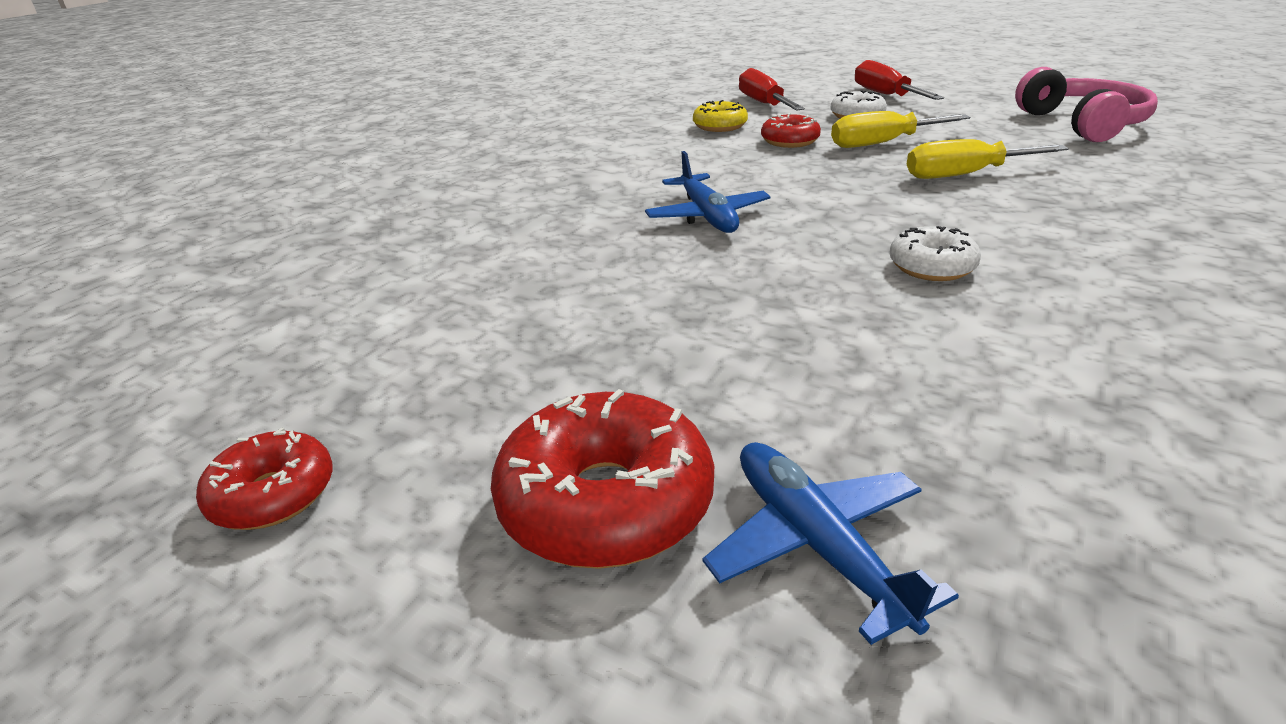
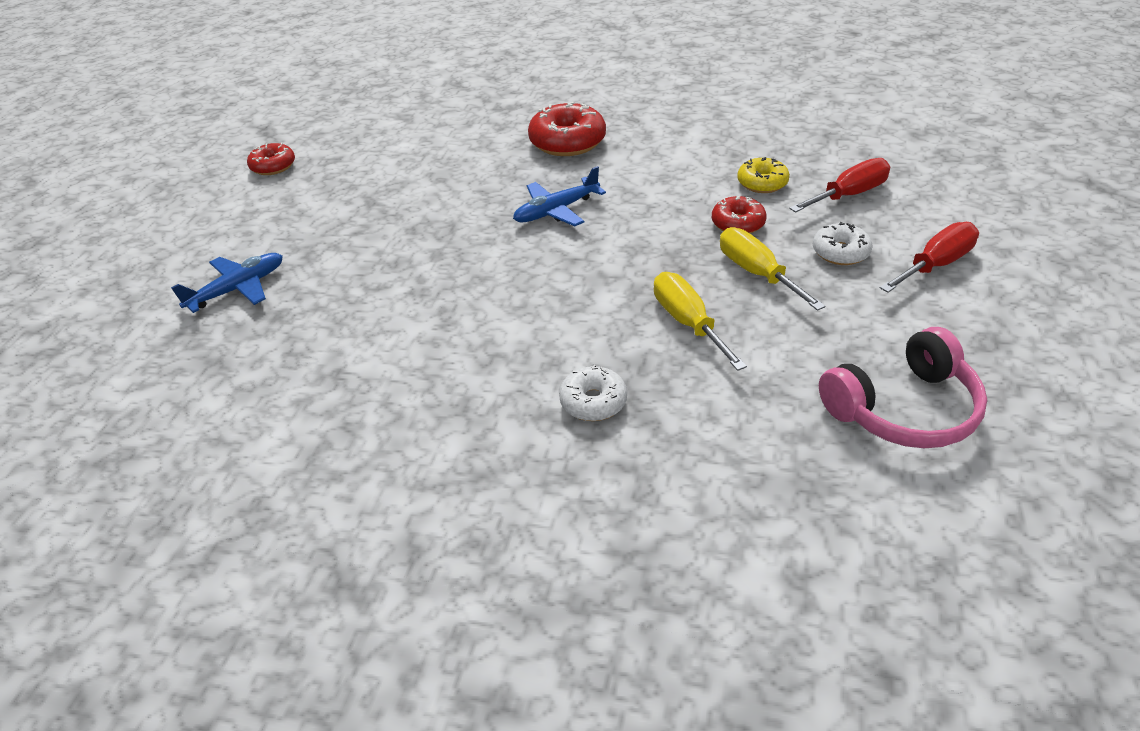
camera: 75 degrees right, 10 degrees up
red donut [491,389,714,569] -> red donut moved to [528,102,606,156]
white donut [889,226,981,281] -> white donut moved to [559,365,627,421]

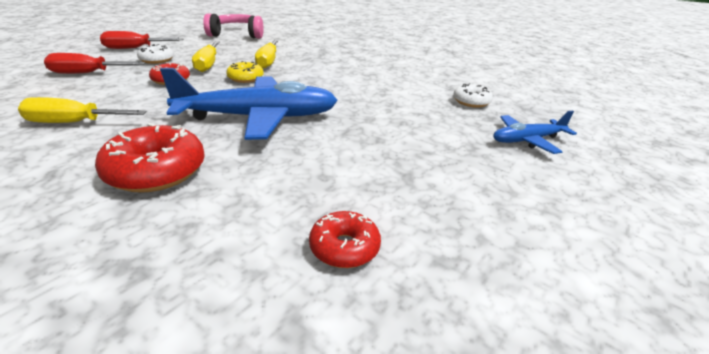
camera: 160 degrees left, 10 degrees down
red donut [247,143,295,175] -> red donut moved to [309,211,381,268]
blue plane [513,166,606,226] -> blue plane [160,68,338,140], size x1.87
white donut [559,365,627,421] -> white donut moved to [453,83,493,108]
yellow donut [737,157,790,193] -> yellow donut moved to [226,61,264,83]
none -> yellow screwdriver [18,97,147,123]

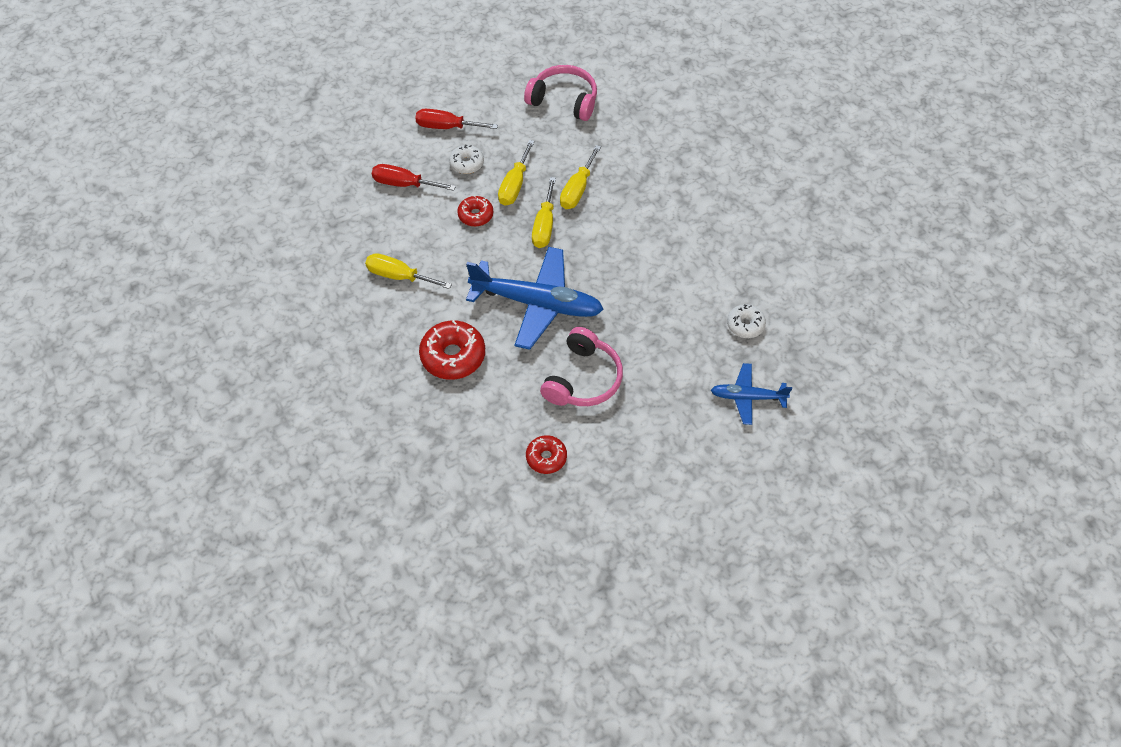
camera: 25 degrees right, 25 degrees up
yellow donut [226,61,264,83] -> yellow screwdriver [532,177,556,248]
none -> pink headphones [540,327,623,406]

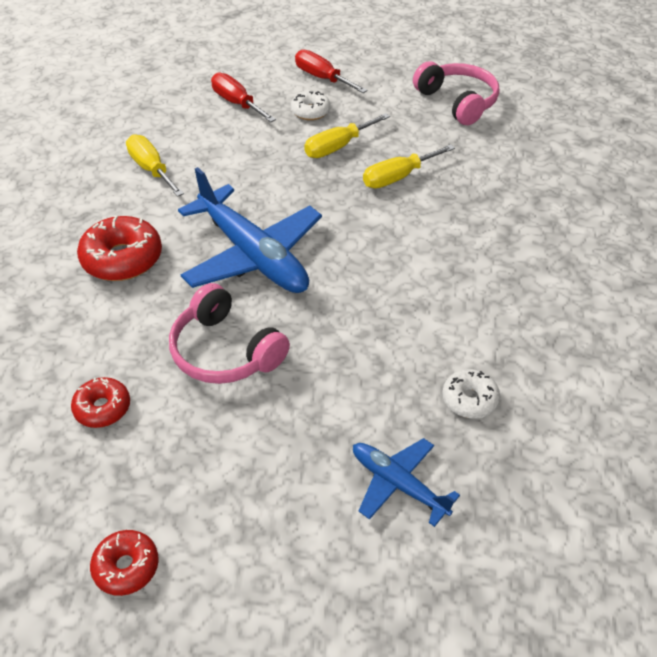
camera: 35 degrees right, 10 degrees down
red donut [457,196,493,227] -> red donut moved to [90,530,159,596]
yellow screwdriver [532,177,556,248] -> none
pink headphones [540,327,623,406] -> pink headphones turned 75 degrees clockwise [169,283,290,384]

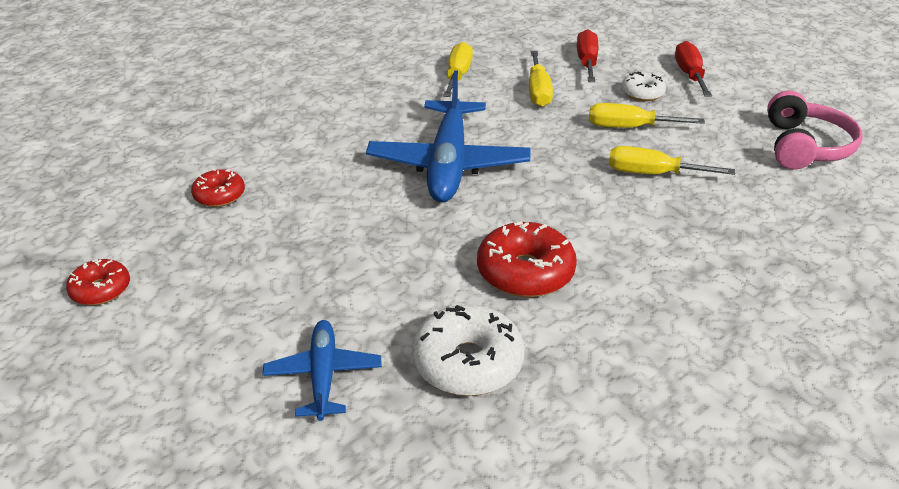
camera: 45 degrees right, 10 degrees down
red donut [77,216,162,281] -> red donut moved to [477,222,577,297]
pink headphones [169,283,290,384] -> none
white donut [442,369,500,419] -> white donut [412,304,525,396], size x1.68
none -> yellow screwdriver [529,51,553,107]

